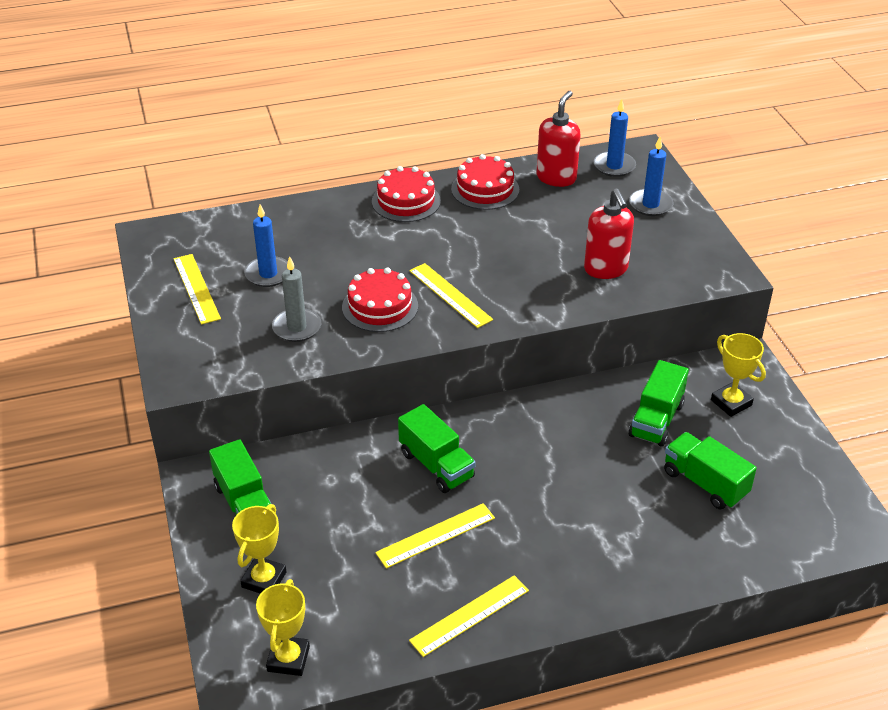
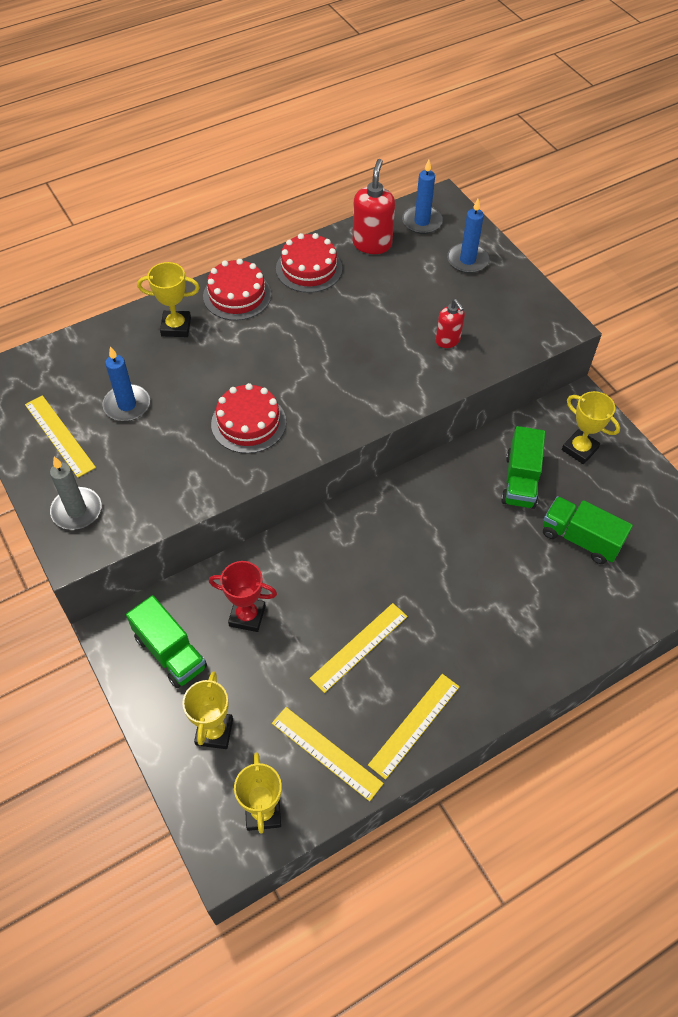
camera: 15 degrees left, 15 degrees up
grey candle [272,256,321,342] -> grey candle moved to [50,457,101,530]
green truck [398,404,476,493] -> none
yellow ruler [409,263,493,328] -> yellow ruler moved to [272,707,384,801]
red soap dispenser [584,189,634,279] -> red soap dispenser [436,299,465,348], size x0.62
none -> yellow trophy [137,262,200,337]
none -> red trophy [209,561,277,632]

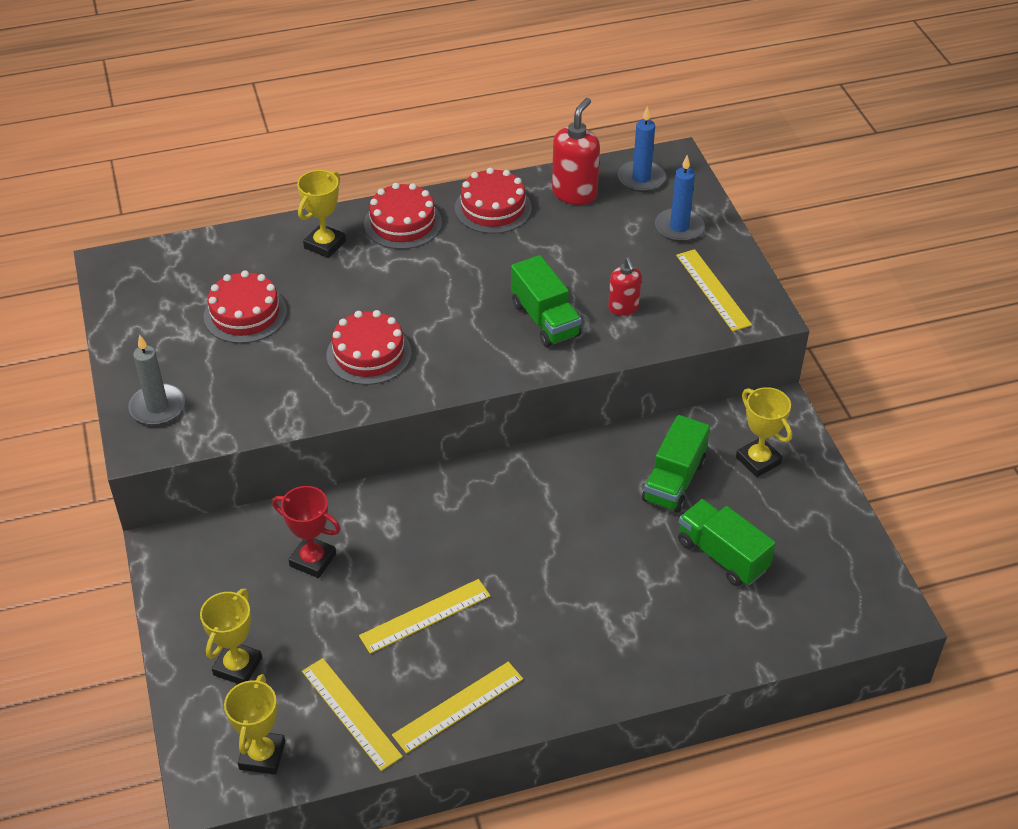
camera: 15 degrees right, 10 degrees down
yellow ruler [25,395,96,478] -> yellow ruler moved to [676,249,752,331]
blue candle [103,346,150,421] -> red cake [203,270,287,343]
green truck [126,595,207,688] -> green truck moved to [511,255,581,347]
yellow trophy [137,262,200,337] -> yellow trophy turned 75 degrees counterclockwise [297,170,346,258]

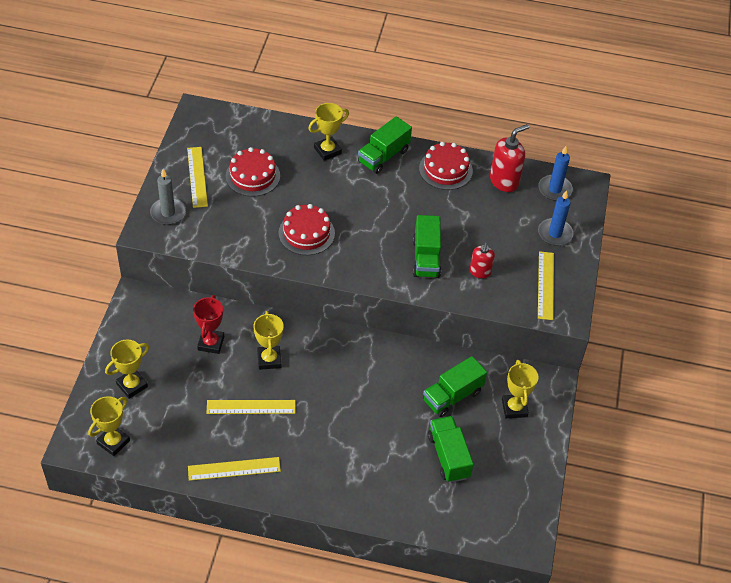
camera: 25 degrees right, 5 degrees up
red trophy [272,486,341,578] -> red trophy turned 45 degrees clockwise [193,295,224,354]
yellow ruler [302,658,403,771] -> yellow ruler moved to [187,147,208,208]
red cake [364,183,442,249] -> green truck [358,116,412,174]
none -> yellow trophy [253,311,284,370]

